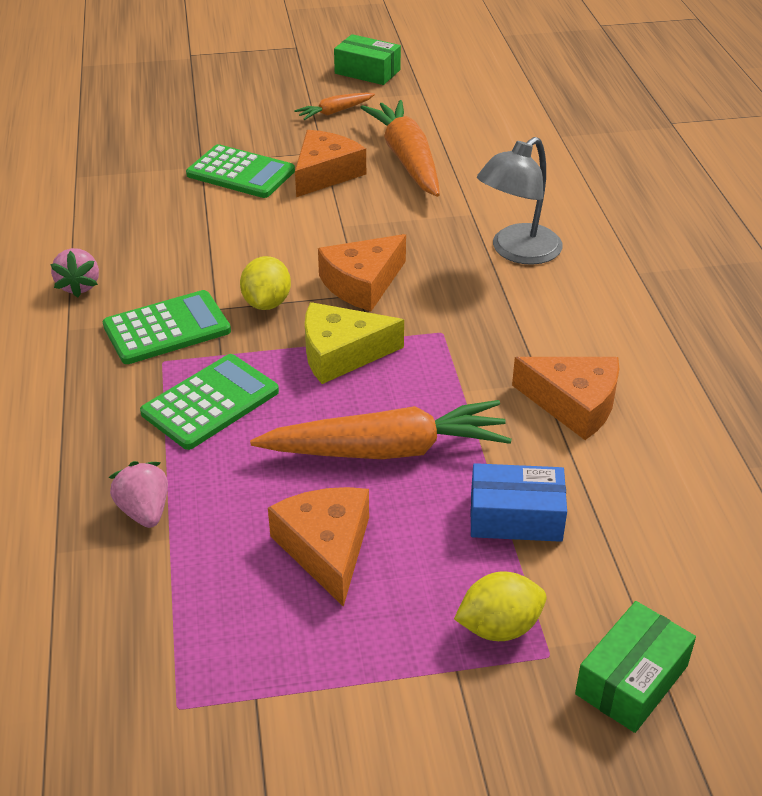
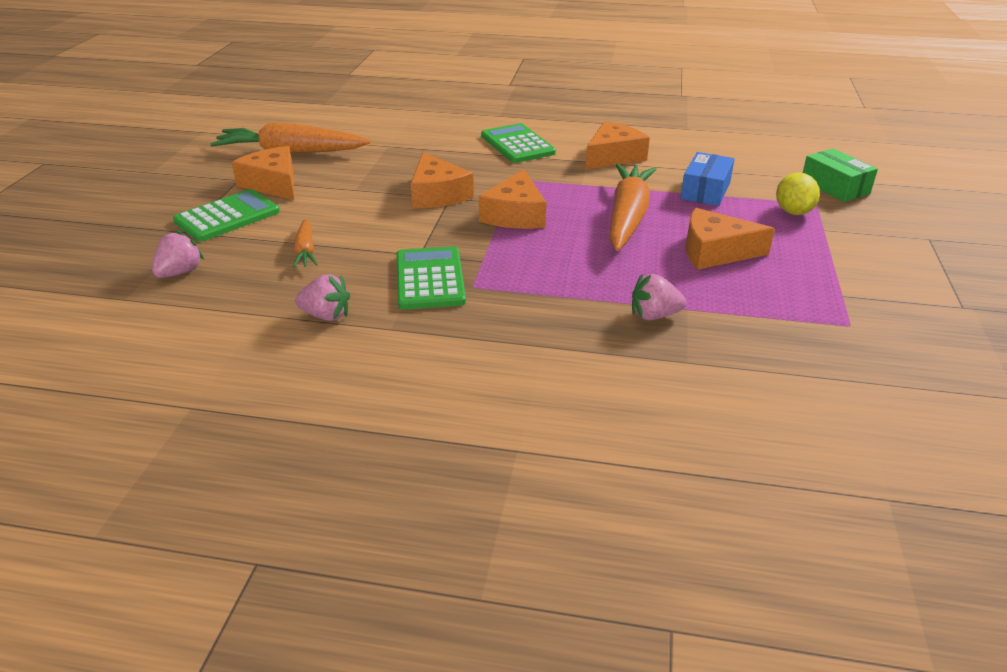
camera: 70 degrees left, 5 degrees down
green calculator [140,354,279,450] -> green calculator moved to [481,123,556,163]
yellow lemon [240,256,291,310] -> none
orange carrot [294,92,375,120] -> orange carrot moved to [293,219,318,268]
yellow cheese [305,302,404,384] -> orange cheese [479,169,546,229]
green box [334,34,401,85] -> none
grey lamp [477,137,563,265] -> none
none -> pink strawberry [152,230,204,278]

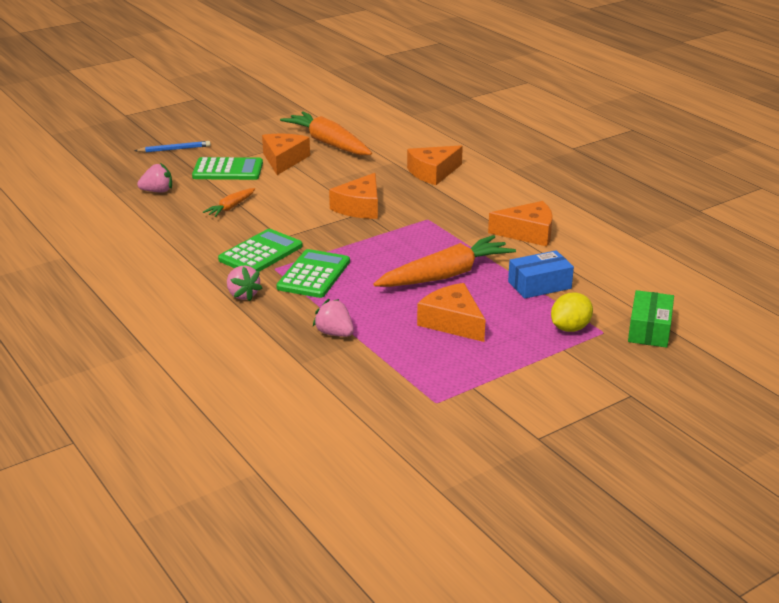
camera: 45 degrees right, 5 degrees down
pink strawberry [295,274,350,321] -> pink strawberry moved to [227,265,262,301]
orange cheese [479,169,546,229] -> orange cheese moved to [407,145,463,185]
green calculator [481,123,556,163] -> green calculator moved to [276,249,350,298]
none -> blue pencil [134,141,211,153]

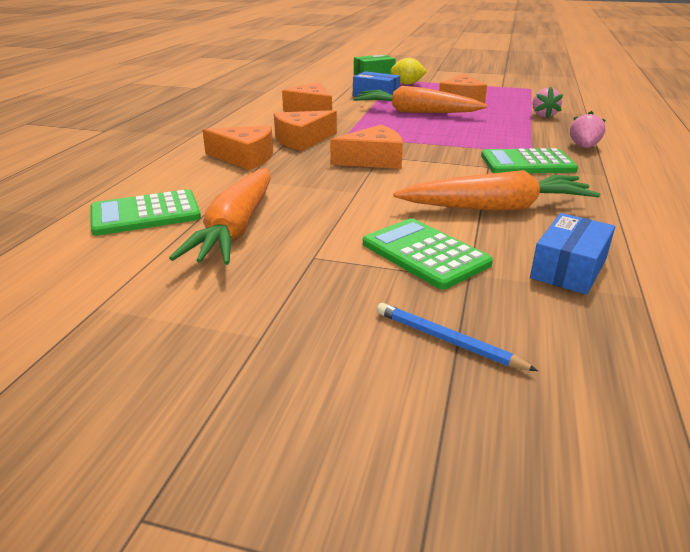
camera: 130 degrees left, 0 degrees up
pink strawberry [137,163,172,192] -> blue box [530,213,615,295]
orange carrot [203,188,255,217] -> orange carrot [393,170,600,211], size x2.03
orange cheese [262,134,310,175] -> orange cheese moved to [274,110,337,151]
green calculator [276,249,350,298] -> green calculator moved to [91,189,201,236]

